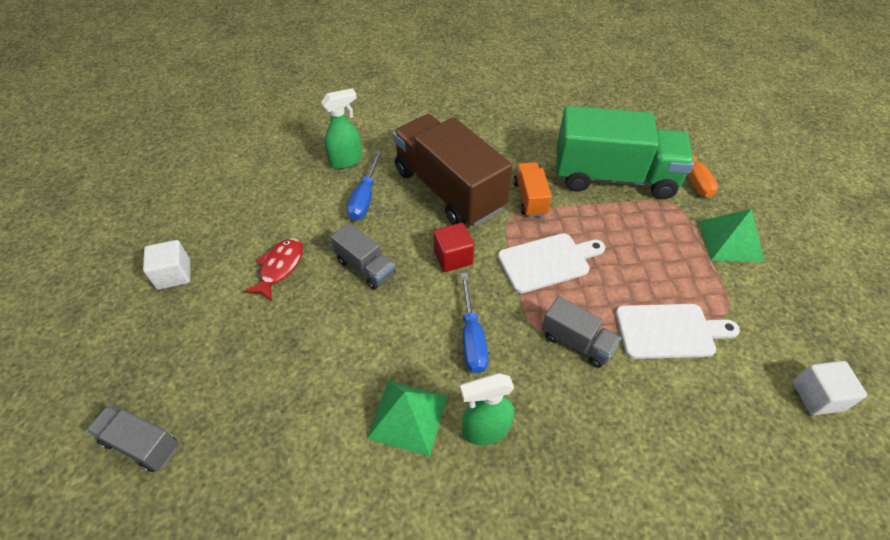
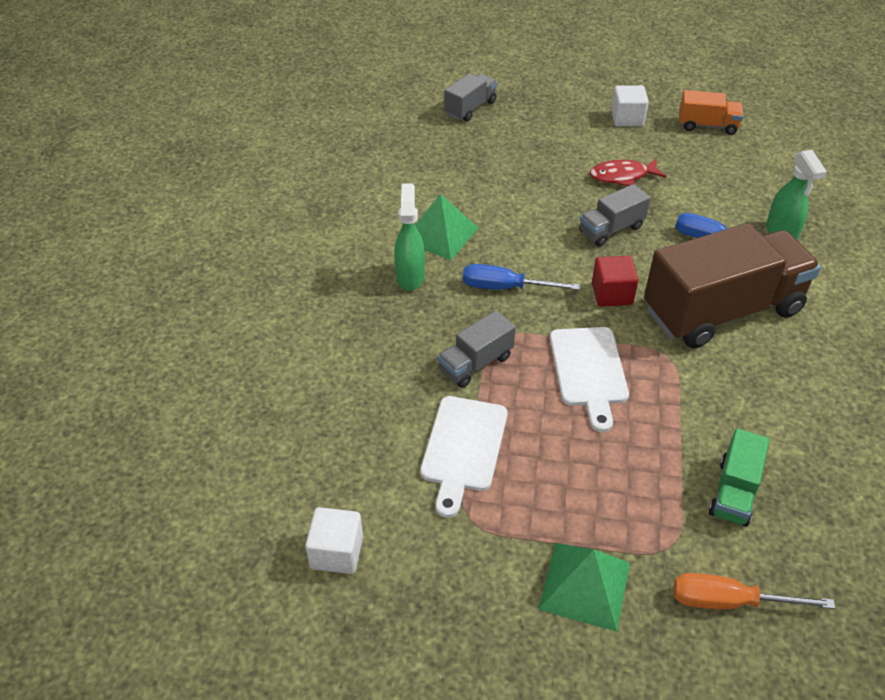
camera: 105 degrees right, 5 degrees down
red fish [244,238,303,302] -> red fish turned 135 degrees clockwise [590,158,666,186]
orange truck [513,162,552,217] -> orange truck moved to [679,90,744,135]
green truck [556,106,694,199] -> green truck [709,429,770,527], size x0.47

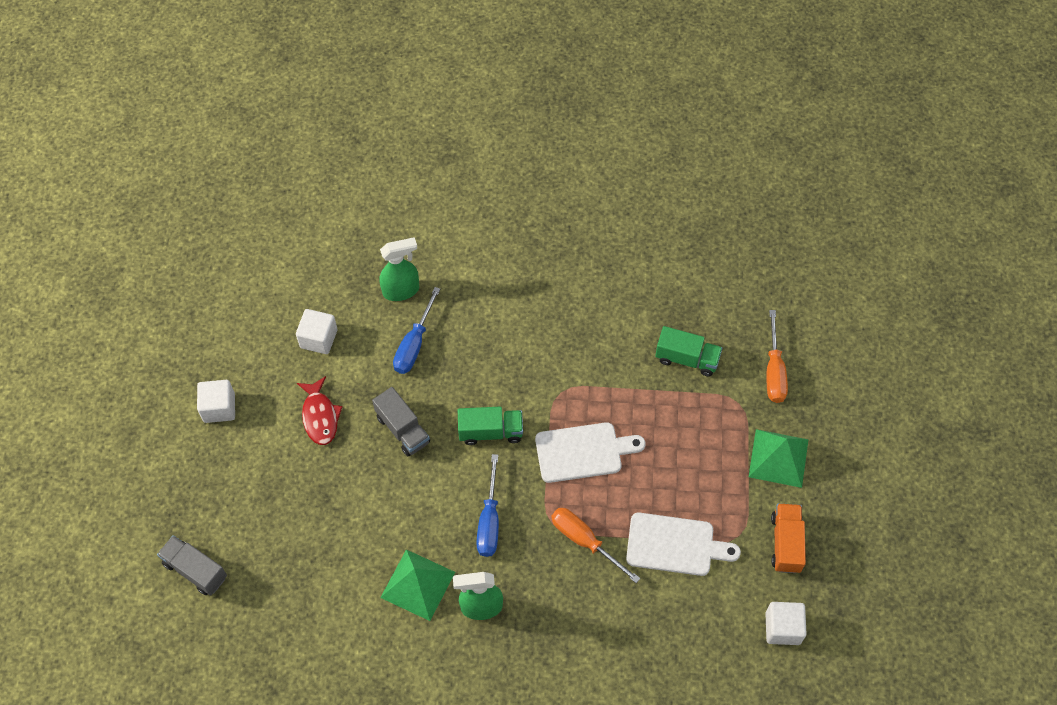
camera: 95 degrees left, 15 degrees up
grey truck [437,310,516,388] -> orange screwdriver [551,508,640,583]
red cube [592,256,638,307] -> green truck [458,407,523,445]
brown truck [644,223,821,348] -> none
orange truck [679,90,744,135] -> orange truck moved to [771,503,806,573]
none -> white cube [296,309,338,354]

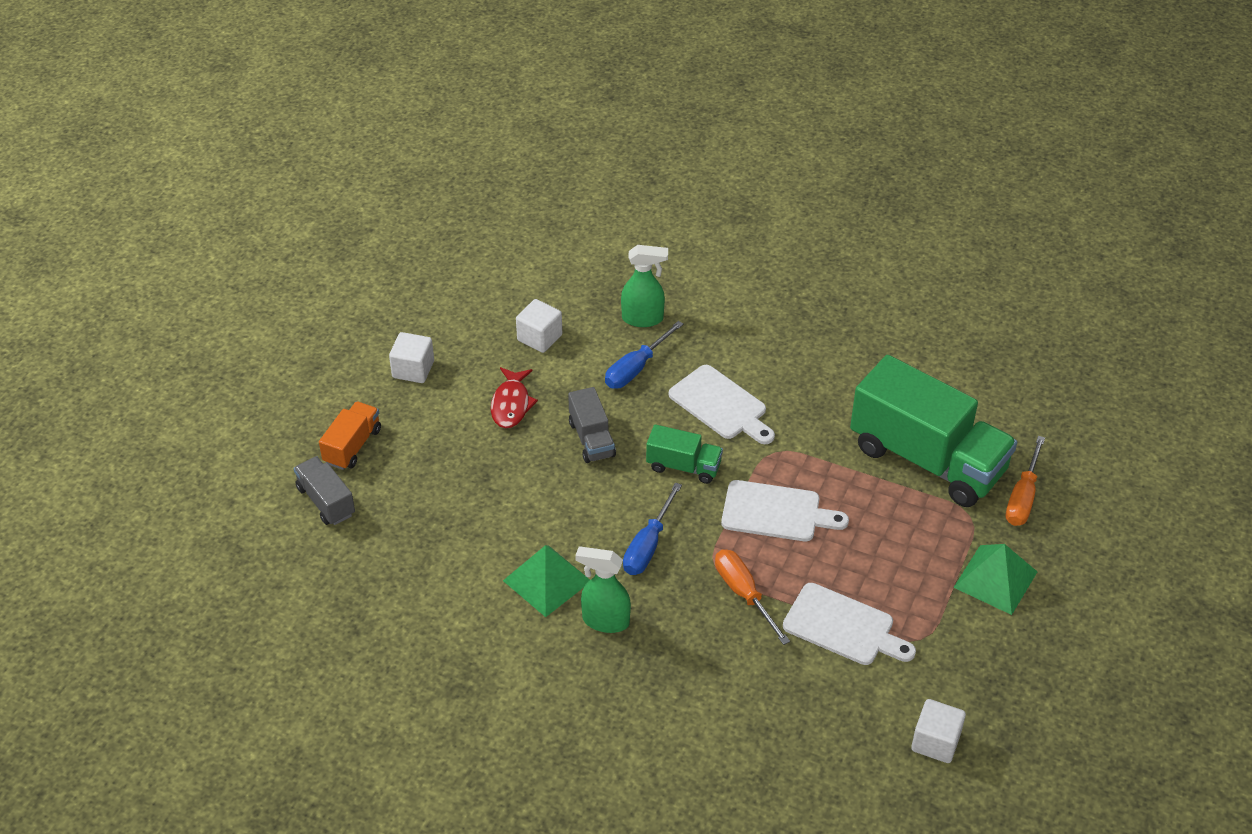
camera: 20 degrees right, 15 degrees down
green truck [655,326,722,376] -> green truck [850,355,1017,507], size x2.15
orange truck [771,503,806,573] -> orange truck moved to [319,401,381,470]
none -> white cutting board [669,365,775,444]

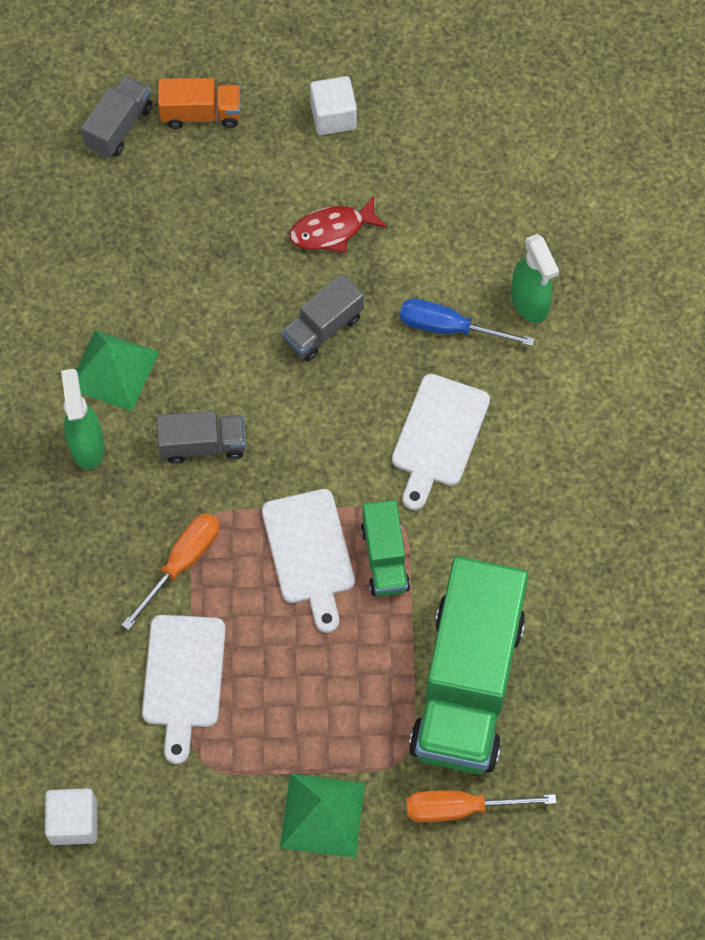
camera: 65 degrees right, 20 degrees up
white cube [516,299,562,353] -> none
blue screwdriver [623,482,682,575] -> grey truck [156,411,246,464]
green truck [646,424,723,484] -> green truck moved to [361,500,410,596]

